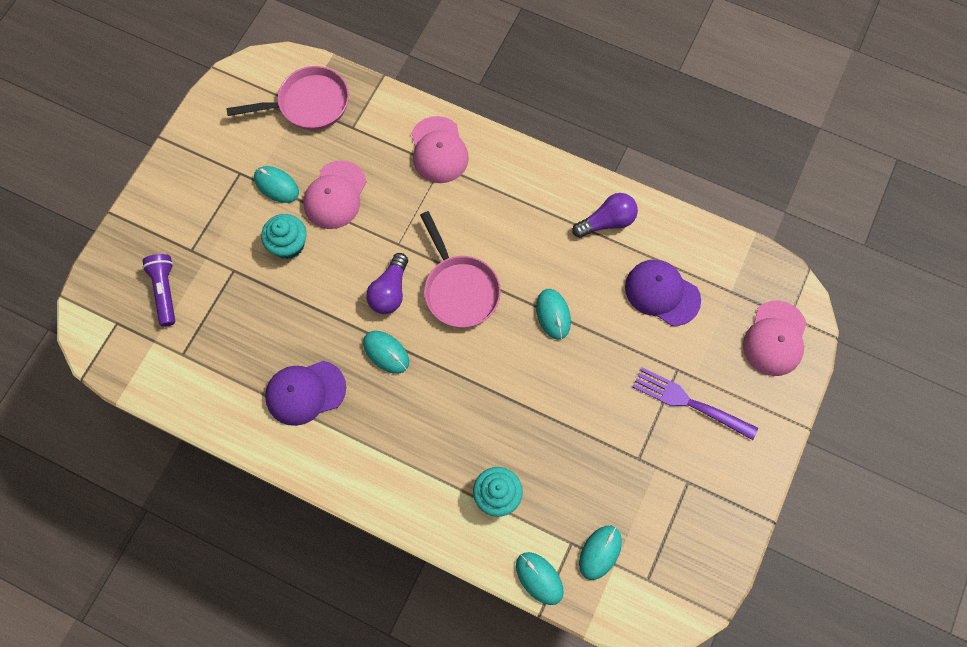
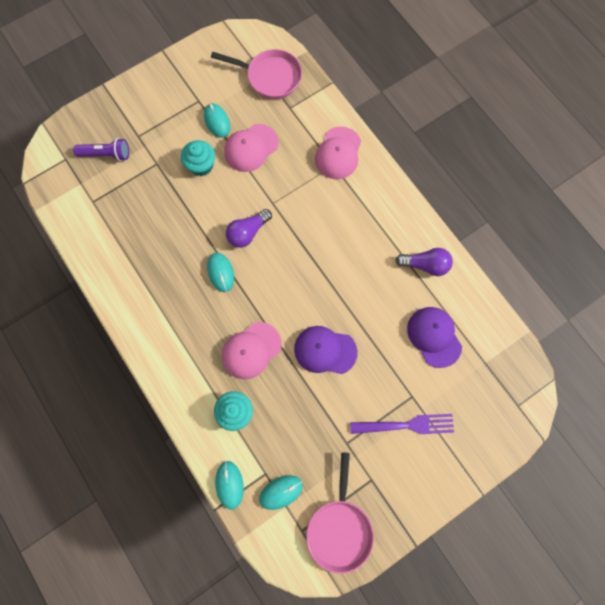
camera: 30 degrees right, 5 degrees up
purple flashlight [142,254,175,327] -> purple flashlight turned 75 degrees clockwise [73,138,129,161]
purple cap [265,361,346,426] -> purple cap moved to [294,326,358,374]
pink pan [420,211,501,328] -> pink pan moved to [306,452,374,574]
turquoise mouse [536,289,571,340] -> none
purple fork [633,367,758,440] -> purple fork turned 120 degrees clockwise [350,414,454,434]
pink cap [743,300,807,376] -> pink cap moved to [222,322,281,379]

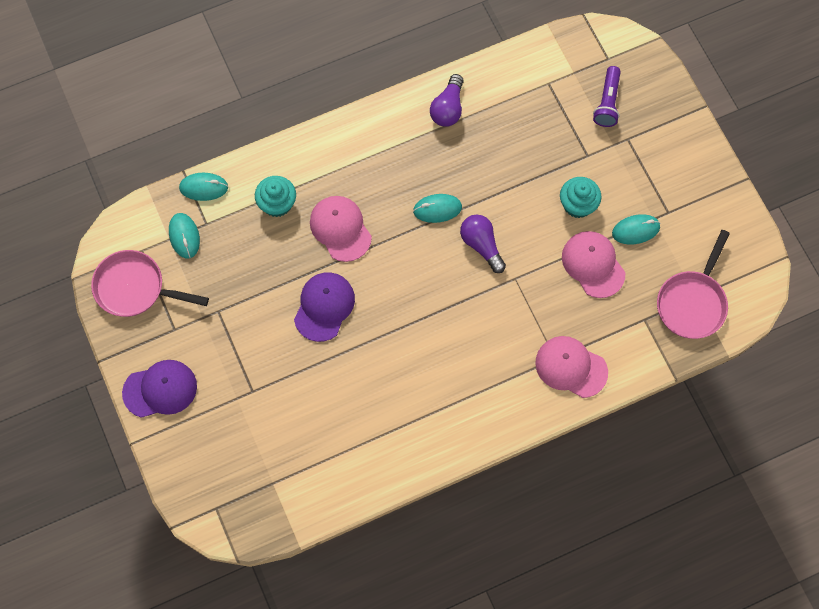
camera: 100 degrees right, 5 degrees down
purple fork [350,414,454,434] -> none
purple light bulb [396,248,453,276] -> purple light bulb moved to [430,74,464,127]
purple cap [407,307,462,368] -> purple cap moved to [122,360,197,418]

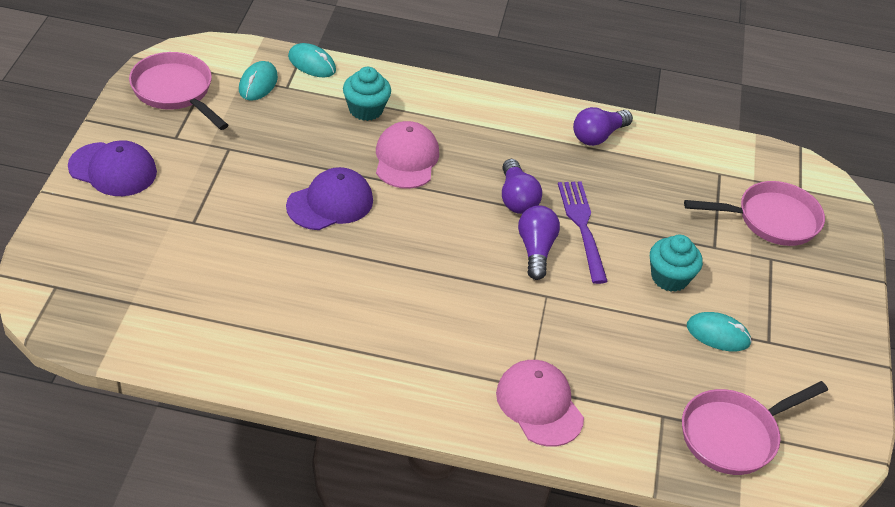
camera: 30 degrees right, 25 degrees down
turquoise mouse [413,194,462,223] -> purple light bulb [502,159,542,214]
pink cap [562,231,626,298] -> none
purple flashlight [593,66,621,127] -> pink pan [684,181,825,246]
none -> purple fork [558,181,608,284]

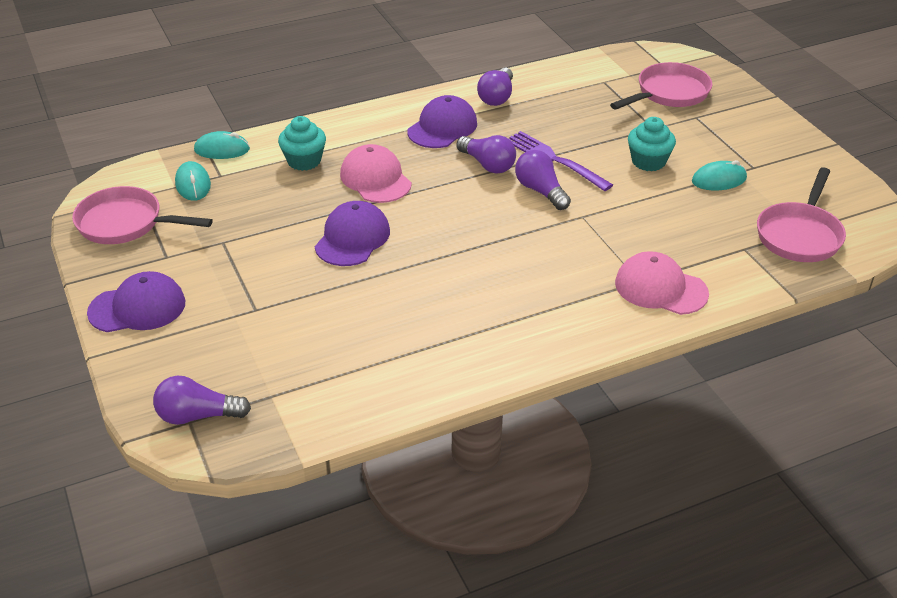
camera: 30 degrees left, 5 degrees down
none -> purple light bulb [153,376,251,425]
none -> purple cap [407,95,477,148]

